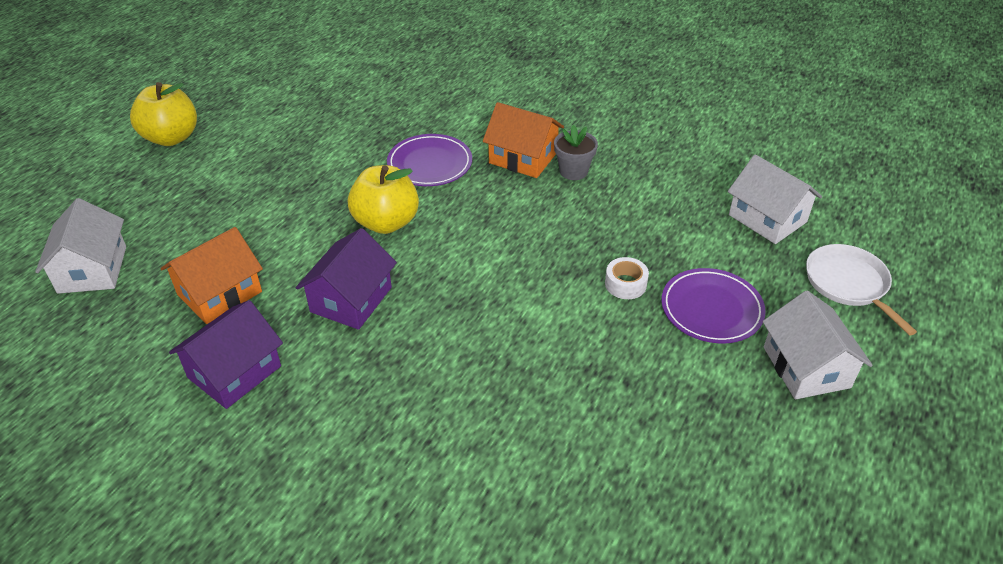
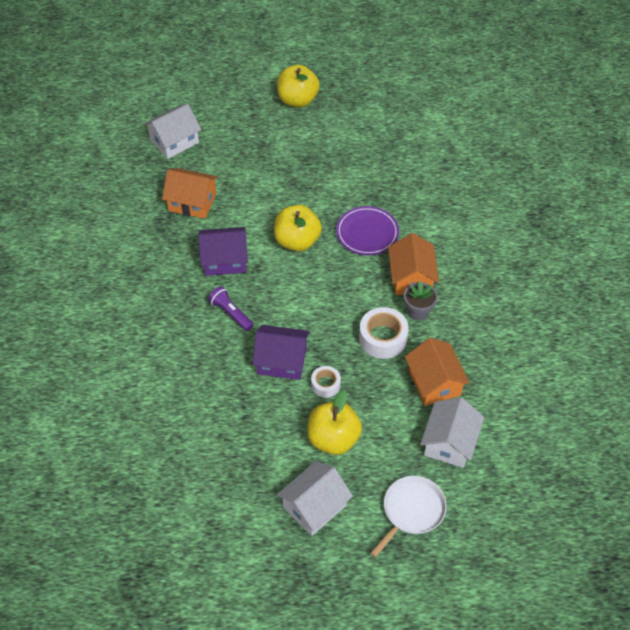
camera: 60 degrees right, 10 degrees up
purple house [169,300,283,409] -> purple house moved to [252,325,310,380]
purple plate [661,268,766,343] -> yellow apple [307,390,362,455]
none -> purple flashlight [208,286,254,331]
none -> white tape [359,307,409,359]
none -> orange house [405,338,470,406]

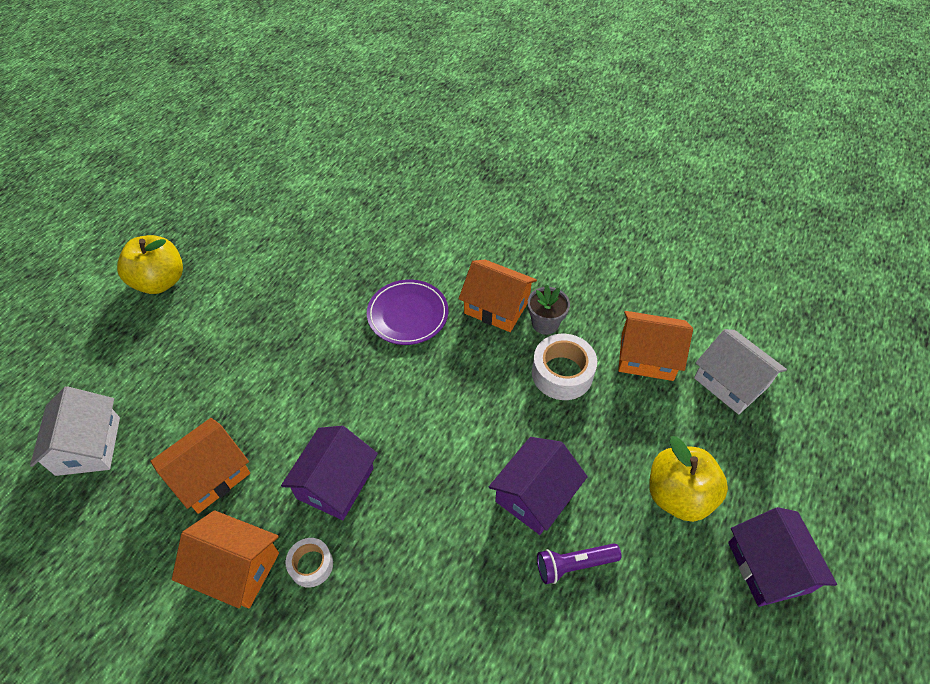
camera: 60 degrees left, 0 degrees up
purple flashlight [208,286,254,331] -> purple flashlight moved to [537,543,622,584]
yellow apple [274,205,322,251] -> none
white house [277,461,353,536] -> purple house [728,507,837,607]
white tape [311,366,341,398] -> white tape moved to [286,538,333,587]
white pan [371,476,447,557] -> none
none -> orange house [172,510,279,608]

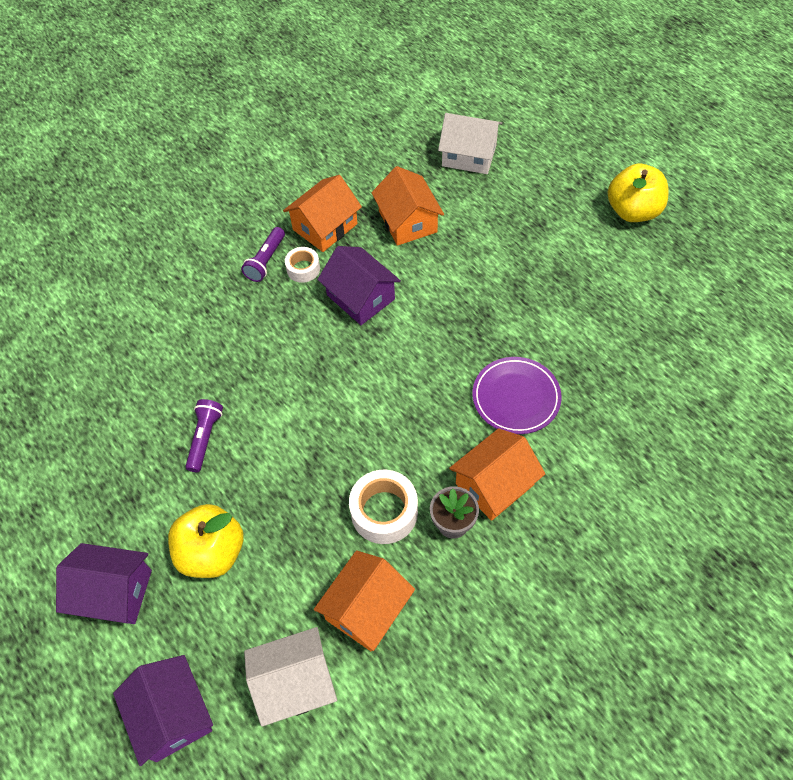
camera: 115 degrees right, 5 degrees up
purple house [489,437,588,535] -> purple house moved to [113,655,213,766]
none -> purple flashlight [241,227,285,282]

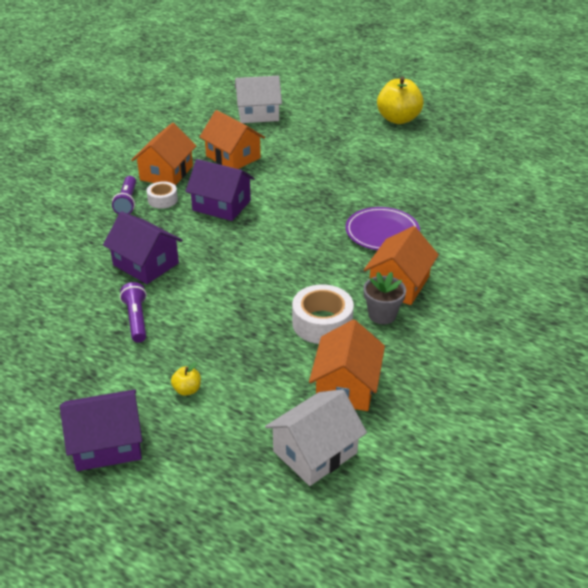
camera: 25 degrees left, 20 degrees down
purple house [113,655,213,766] -> purple house moved to [103,211,183,284]
yellow apple [168,504,243,578] -> yellow apple [171,362,201,396], size x0.43

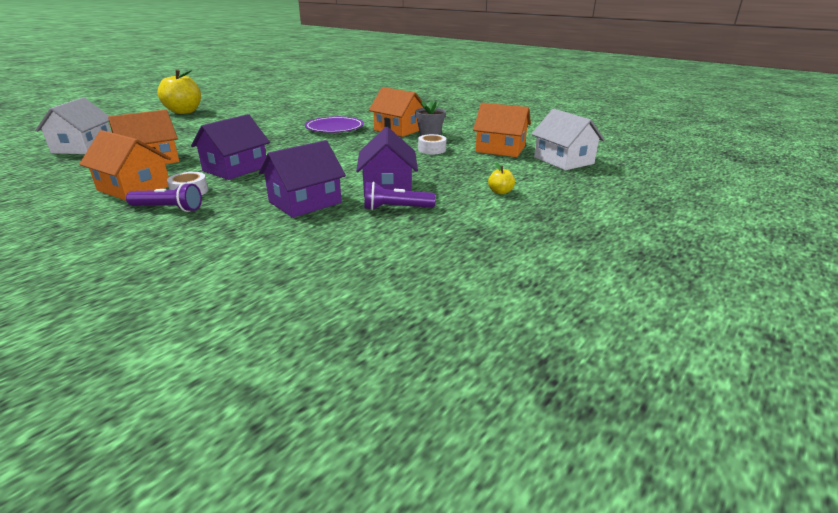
camera: 80 degrees left, 10 degrees down
purple house [60,389,142,471] -> purple house moved to [356,127,418,197]
white tape [292,285,354,344] -> white tape [418,134,446,154], size x0.59

